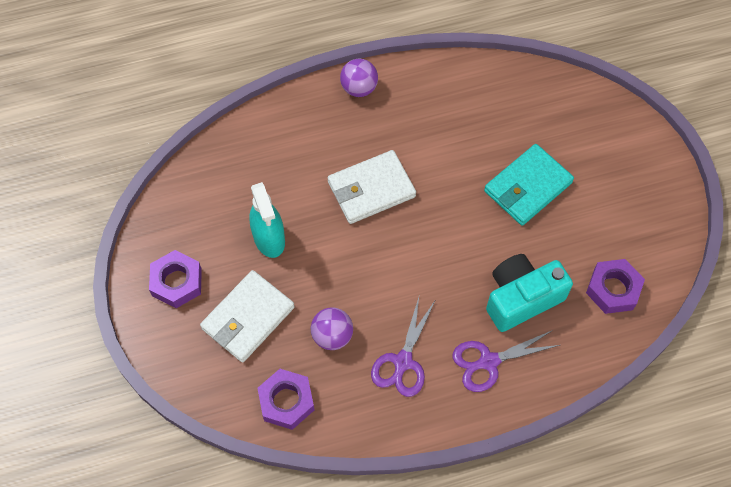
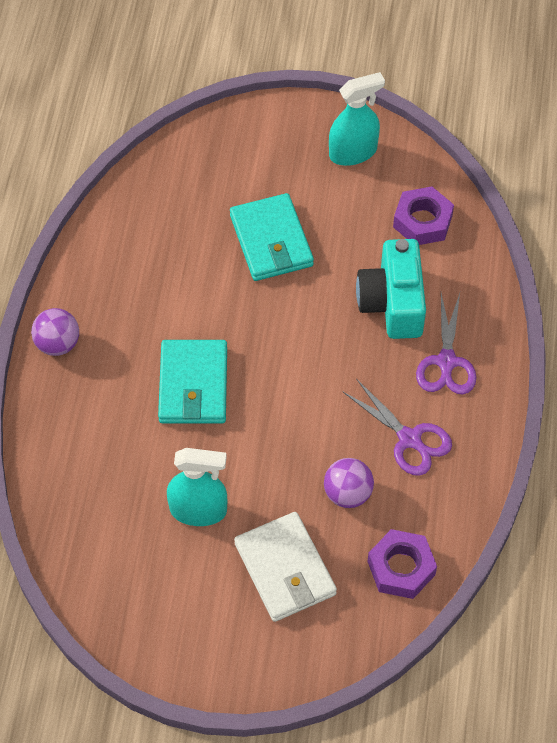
camera: 65 degrees left, 5 degrees down
purple nut [149,250,202,308] -> none
white wallet [327,150,416,224] -> turquoise wallet [158,340,227,424]
none -> turquoise spray bottle [329,72,385,166]

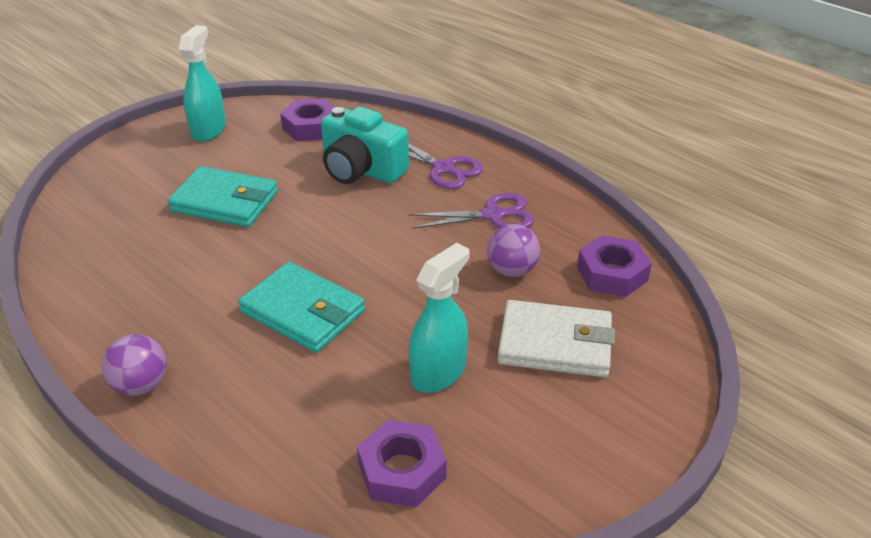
camera: 55 degrees left, 20 degrees down
none -> purple nut [357,420,447,507]

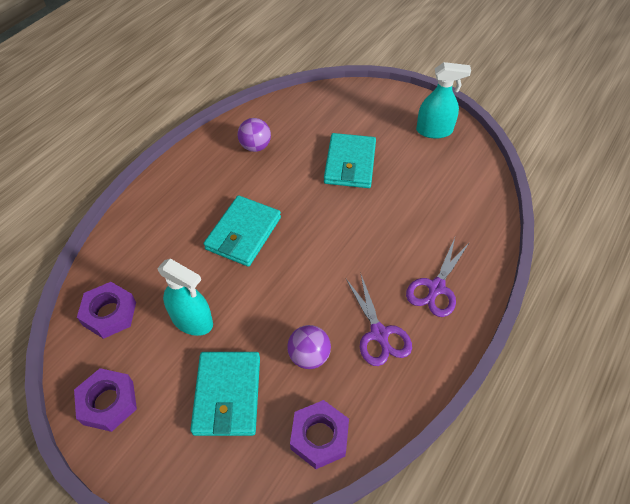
camera: 80 degrees right, 15 degrees up
purple ball [102,334,167,396] -> purple ball moved to [237,118,271,152]
purple nut [280,99,335,141] -> purple nut moved to [74,368,137,432]
turquoise camera [321,107,409,184] -> none
white wallet [497,300,615,377] -> turquoise wallet [190,352,260,436]

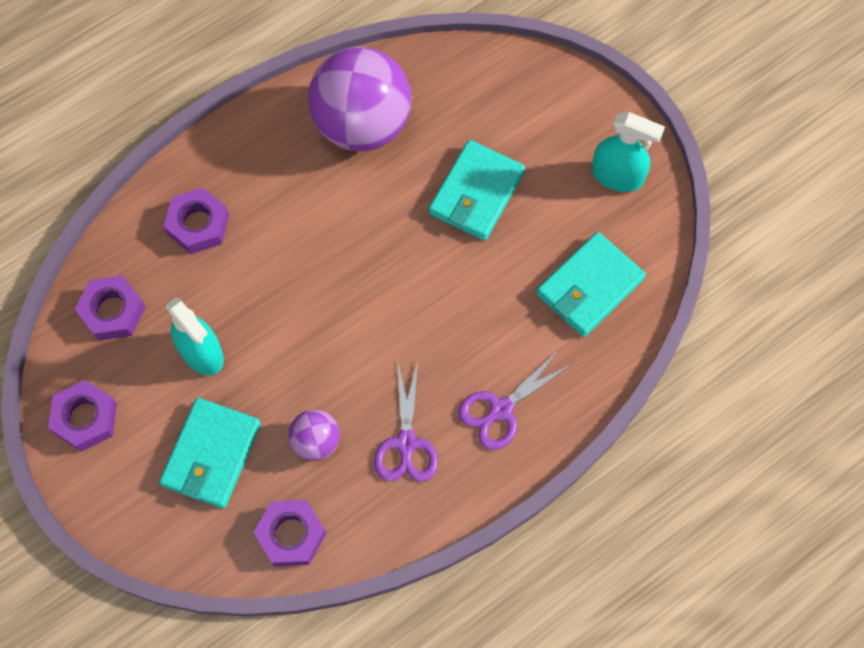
camera: 20 degrees right, 15 degrees up
turquoise wallet [204,195,281,267] -> turquoise wallet moved to [536,232,646,337]
purple ball [237,118,271,152] -> purple ball [308,47,411,151], size x2.17
none -> purple nut [164,188,229,254]

